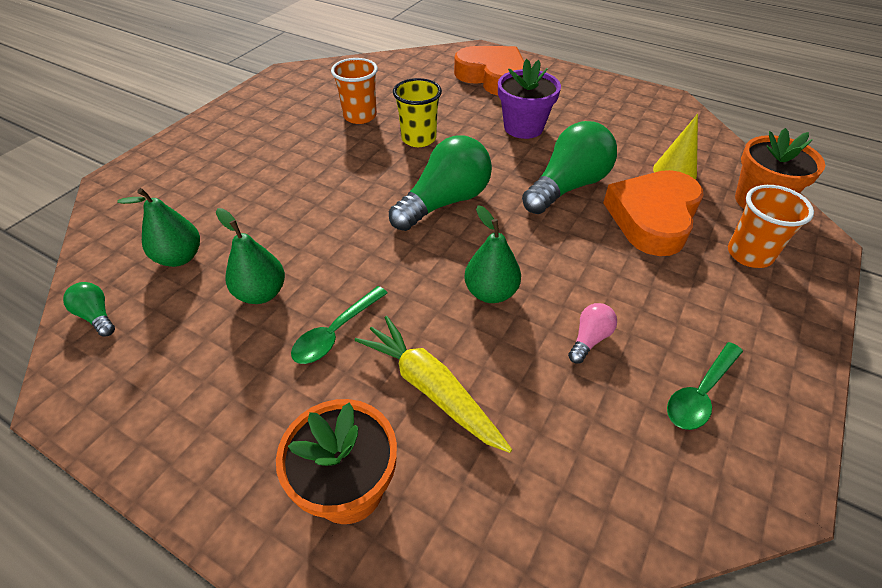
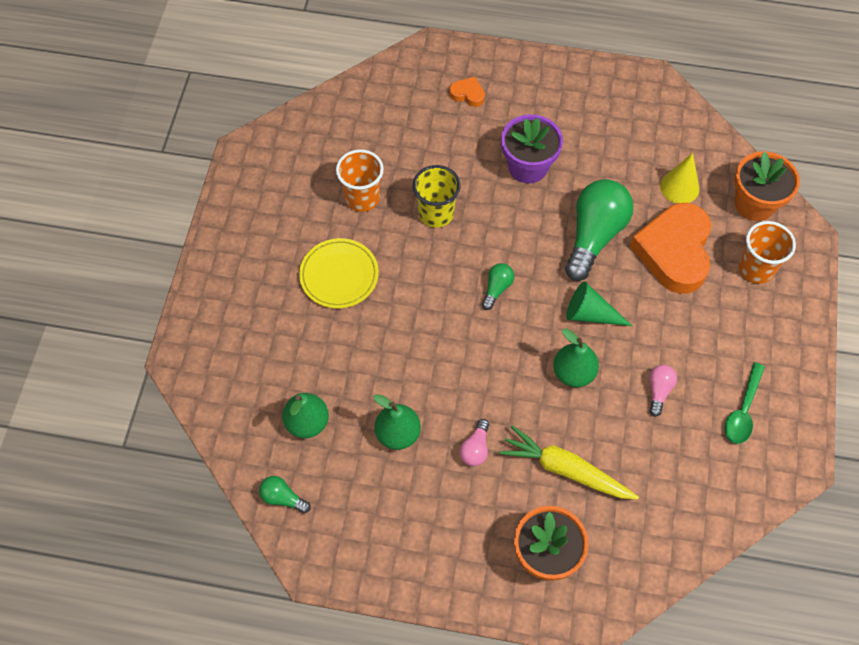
camera: 20 degrees left, 15 degrees up
green spoon [291,286,387,364] -> pink light bulb [459,419,489,466]
green light bulb [389,135,492,231] -> green light bulb [482,263,514,310], size x0.46
orange heart [454,46,524,95] -> orange heart [449,77,485,107], size x0.42
none -> yellow plate [299,238,379,308]
none -> green cone [566,282,632,326]

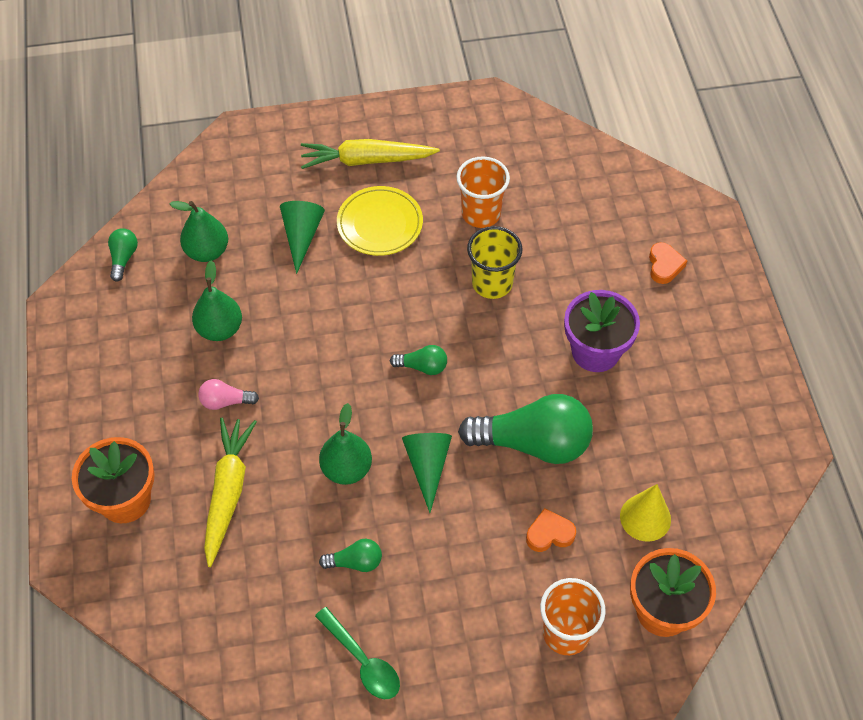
camera: 70 degrees right, 5 degrees down
orange heart [630,203,711,294] -> orange heart [526,508,576,552], size x0.42
pink light bulb [649,365,677,417] -> green light bulb [319,539,382,572]
green spoon [724,362,765,444] -> green spoon turned 135 degrees counterclockwise [315,607,400,700]
none -> green cone [280,201,325,274]
none -> yellow carrot [301,139,440,169]

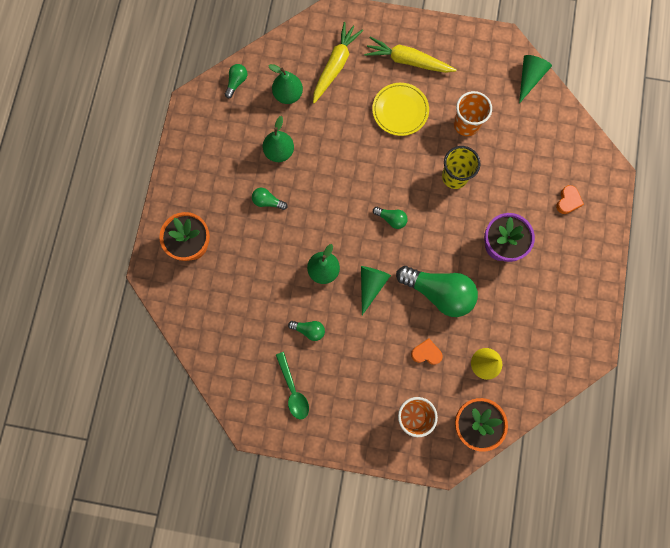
camera: 20 degrees right, 20 degrees up
pink light bulb [198,379,259,410] -> green light bulb [252,188,287,210]
yellow carrot [204,418,257,567] -> yellow carrot moved to [313,22,363,104]
green cone [280,201,325,274] -> green cone moved to [519,55,552,104]

